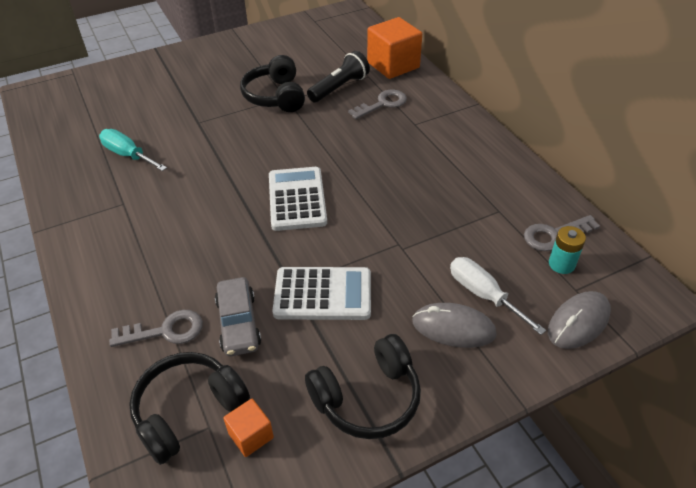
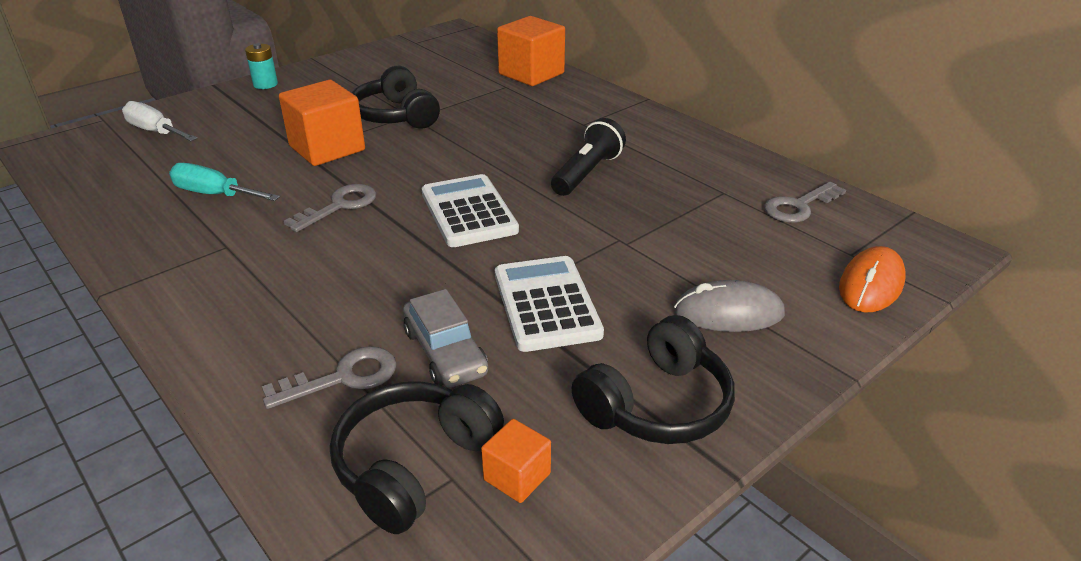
camera: 15 degrees left, 10 degrees down
white calculator [272,267,371,320] -> white calculator turned 90 degrees counterclockwise [495,256,604,352]
black flashlight [307,51,370,103] -> black flashlight moved to [551,118,626,196]
grey key [348,90,407,119] -> grey key moved to [284,184,376,232]
white screwdriver [450,257,546,335] -> white screwdriver moved to [122,101,198,141]
grey mouse [548,291,611,349] -> orange mouse [839,246,906,312]
turquoise battery [549,226,586,274] -> turquoise battery moved to [245,43,278,89]
none -> orange cube [279,80,365,166]

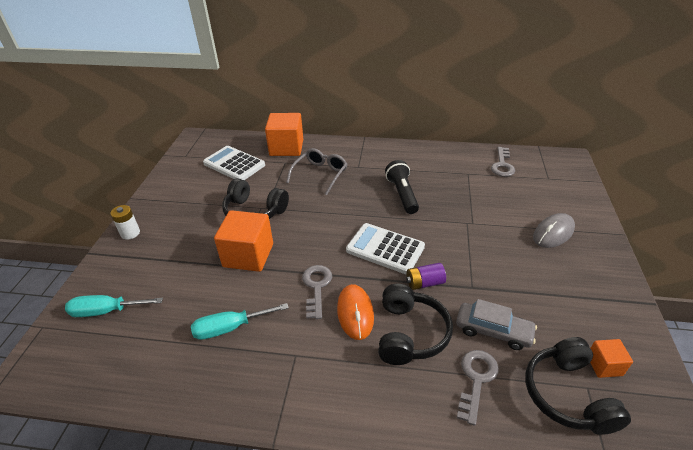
camera: 40 degrees left, 5 degrees up
white screwdriver [122,101,198,141] -> turquoise screwdriver [65,295,163,317]
turquoise battery [245,43,278,89] -> white battery [110,205,140,240]
white calculator [495,256,604,352] -> white calculator moved to [203,146,265,180]
black headphones [572,315,735,444] -> black headphones moved to [378,284,453,365]
orange mouse [839,246,906,312] -> orange mouse moved to [337,284,374,340]
none -> grey glasses [286,148,347,195]
none -> purple battery [406,263,446,290]

